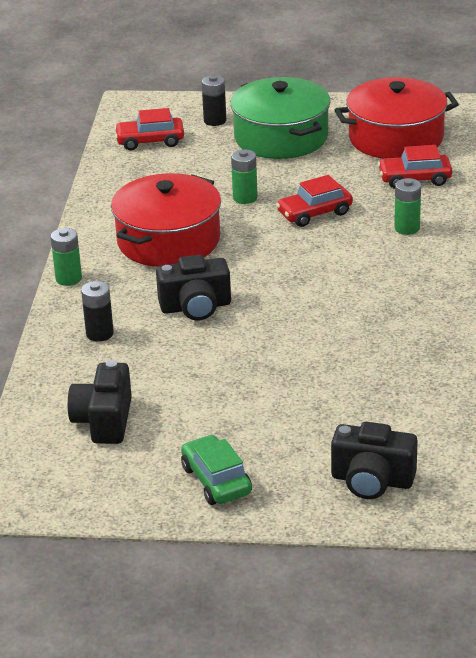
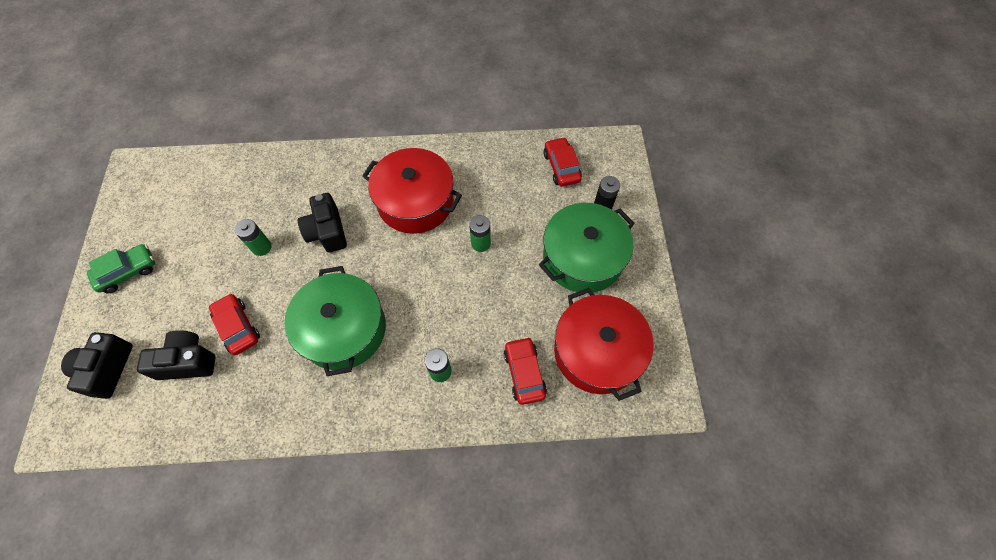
camera: 80 degrees right, 30 degrees up
green battery [51,228,82,286] -> green battery moved to [235,219,271,256]
black camera [68,360,132,444] -> black camera moved to [137,330,216,380]
black battery [81,281,114,342] -> none
red car [276,175,353,227] -> red car moved to [209,293,260,355]
none -> green pot [284,266,386,376]

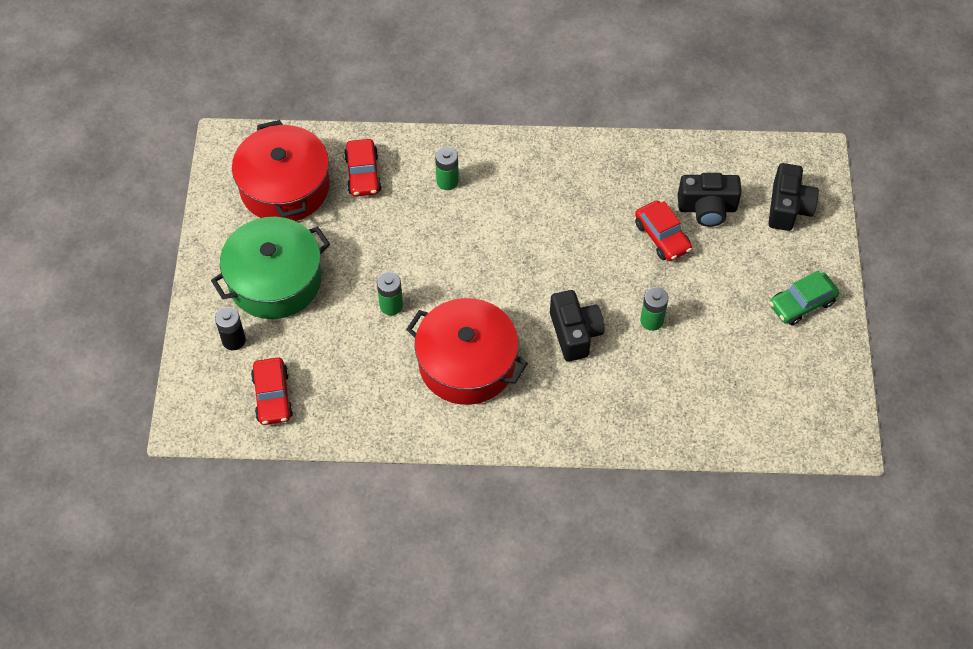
camera: 175 degrees left, 5 degrees down
green pot [284,266,386,376] -> none

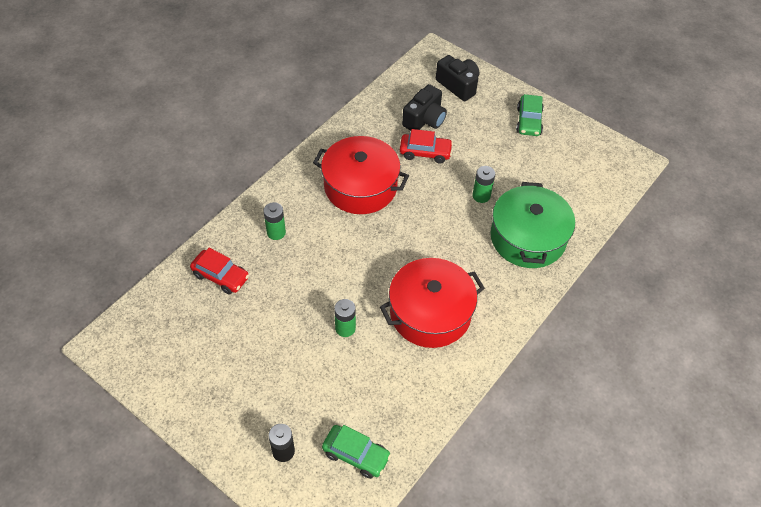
camera: 55 degrees left, 5 degrees down
green pot [211,217,330,319] -> green pot moved to [490,182,575,268]
red pot [232,120,330,221] -> red pot moved to [313,136,409,214]
red car [251,357,293,425] -> green car [322,425,391,479]
black camera [550,290,605,362] -> none

